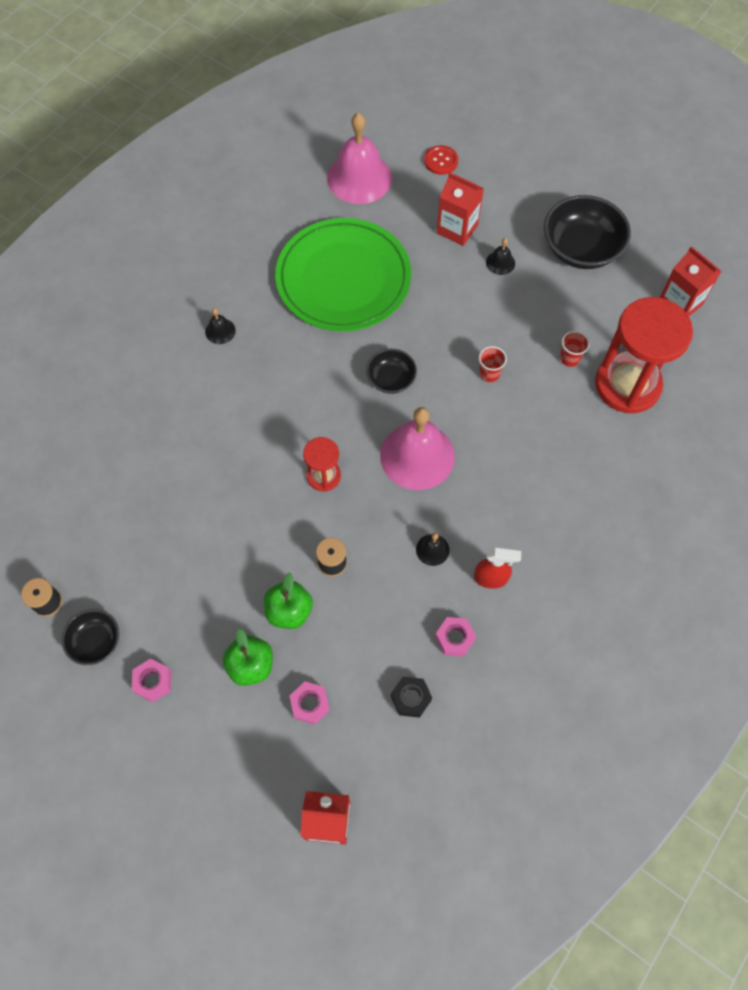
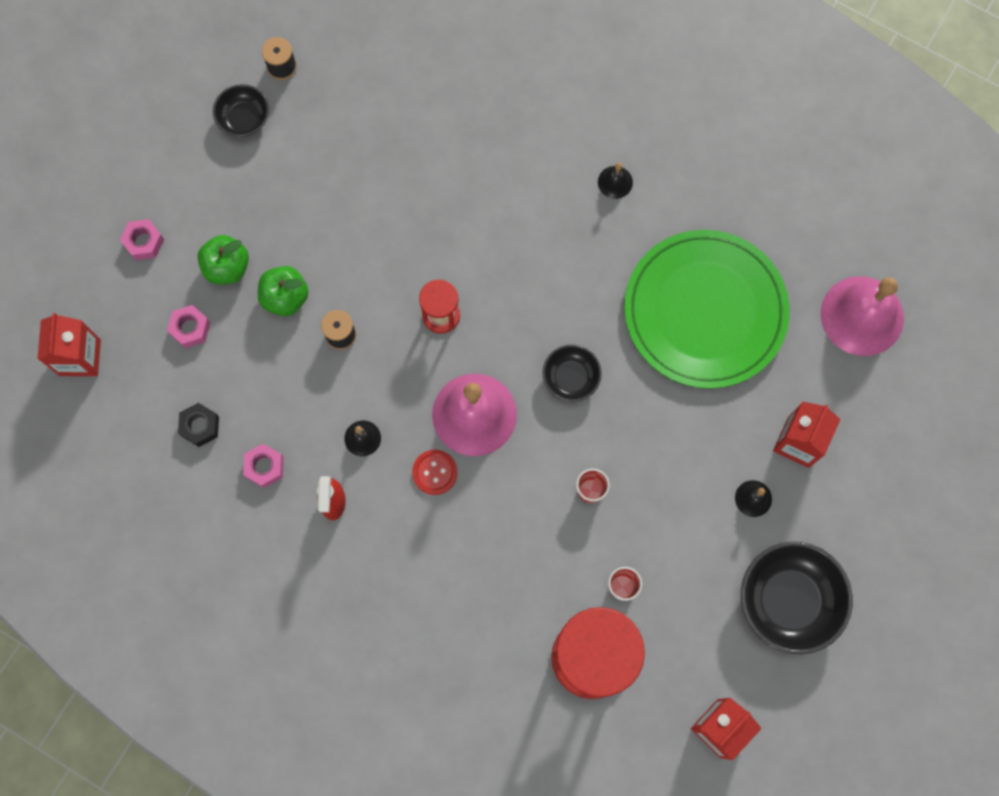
camera: 85 degrees right, 10 degrees up
pink nut [132,659,171,702] -> pink nut moved to [120,219,164,260]
red button [424,145,458,175] -> red button moved to [412,450,458,495]

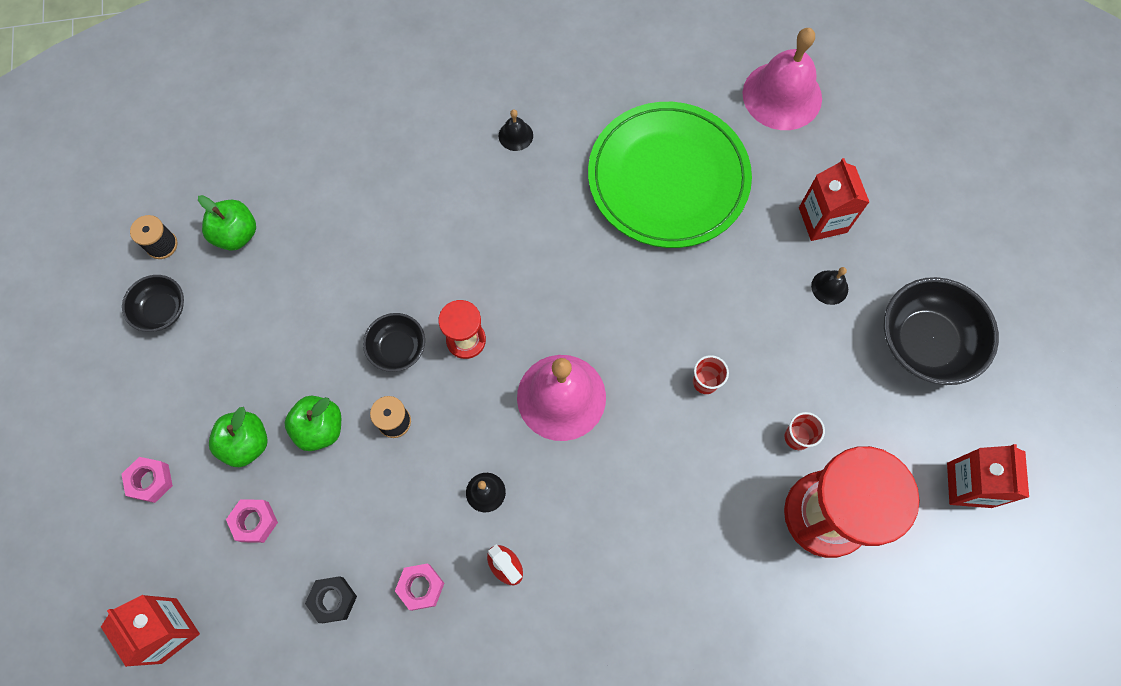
camera: 40 degrees left, 5 degrees down
red button [412,450,458,495] -> none
black bowl [543,345,602,402] -> black bowl moved to [363,313,425,372]
none -> green apple [198,195,256,251]

